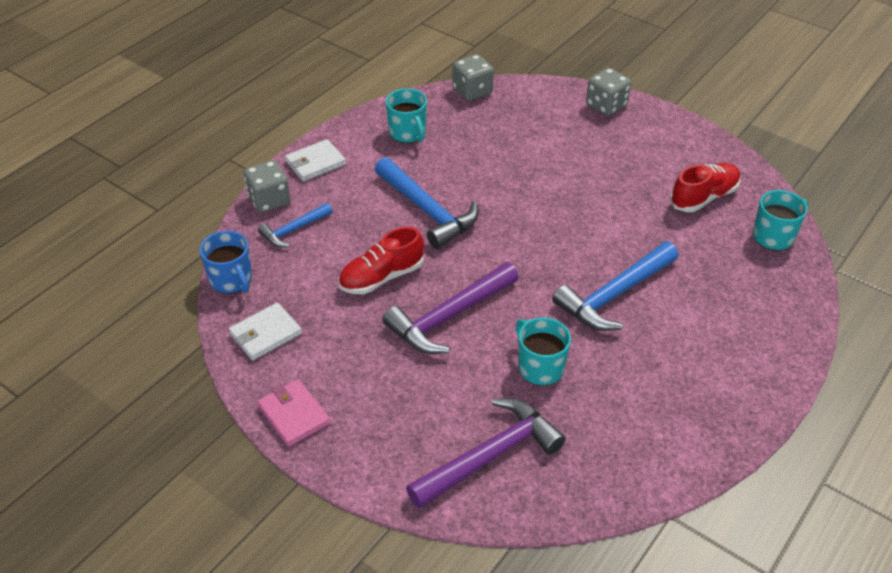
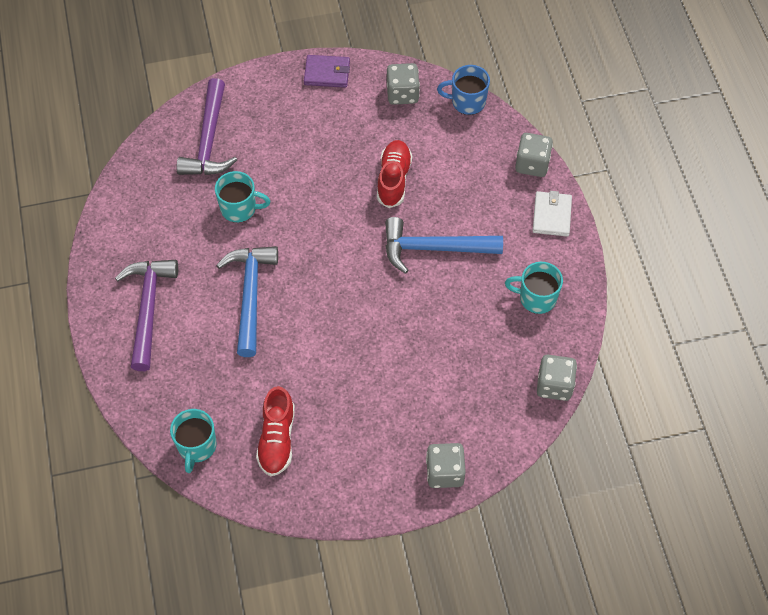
camera: 130 degrees right, 15 degrees up
white wallet [229,303,302,360] -> grey dice [387,63,420,105]
pink wallet [257,379,331,447] -> purple wallet [304,55,350,88]
blue hammer [258,203,332,247] -> none
purple hammer [382,262,519,354] -> purple hammer moved to [115,260,178,371]

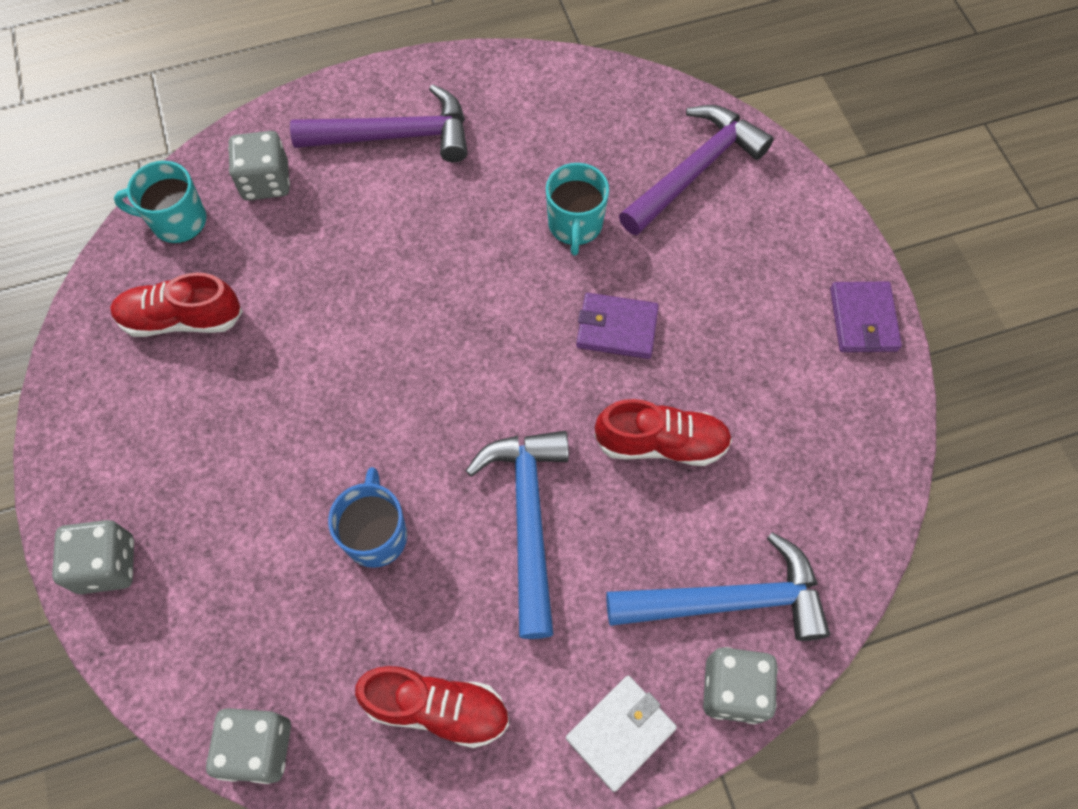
camera: 85 degrees right, 5 degrees up
purple hammer [176,78,237,175] -> purple hammer turned 135 degrees clockwise [619,105,773,235]
blue hammer [216,246,278,357] -> blue hammer moved to [606,532,830,641]
grey dice [387,63,420,105] -> grey dice moved to [228,131,290,201]
blue mug [437,65,490,115] -> blue mug moved to [328,467,407,568]
turquoise mug [505,262,563,314] -> red shoe [355,666,509,748]
white wallet [533,191,572,237] -> white wallet turned 45 degrees counterclockwise [566,676,677,792]
none -> purple wallet [576,293,659,359]

